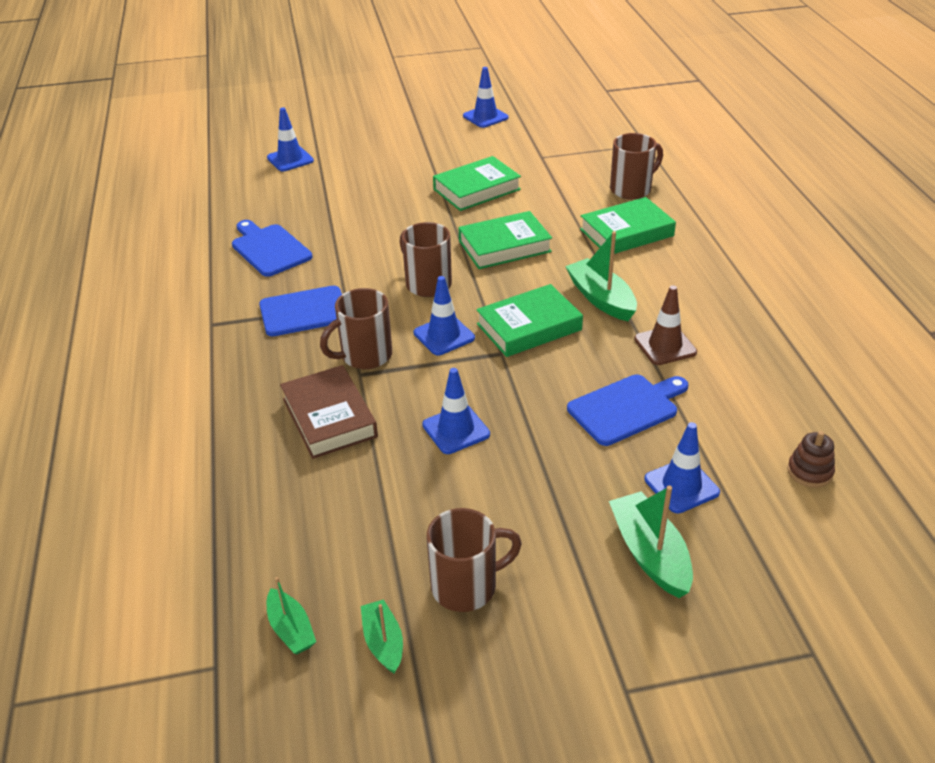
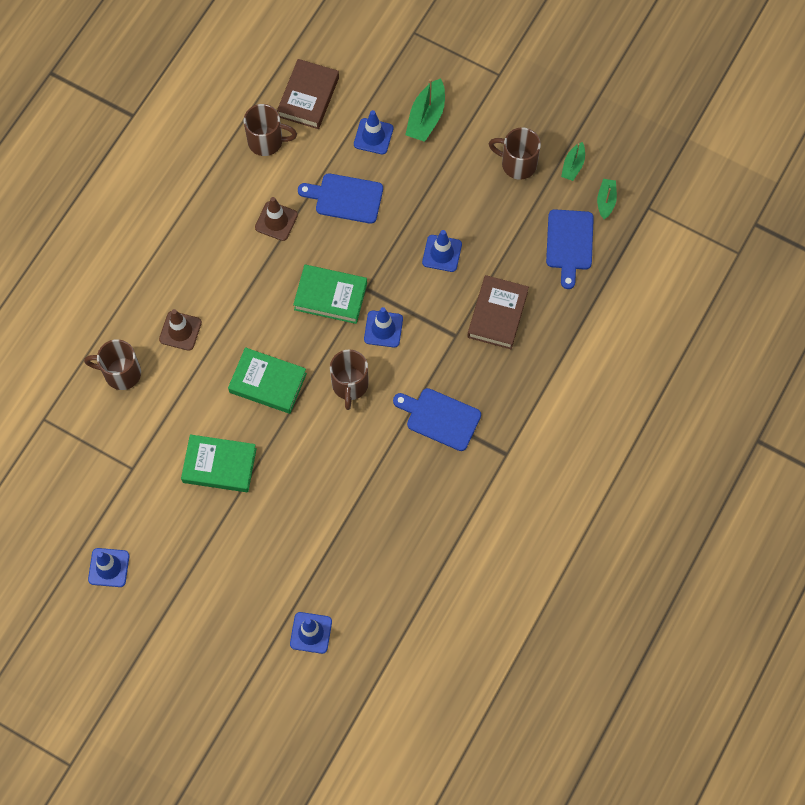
camera: 140 degrees left, 30 degrees up
blue cutting board [232,220,312,277] -> blue cutting board moved to [546,209,594,289]
brown mug [320,288,392,369] -> brown mug moved to [243,104,297,156]
green boat [565,231,637,321] -> none
green book [580,197,676,254] -> brown traffic cone [159,309,202,351]
brown stacking toy [787,431,835,488] -> brown book [277,59,339,129]

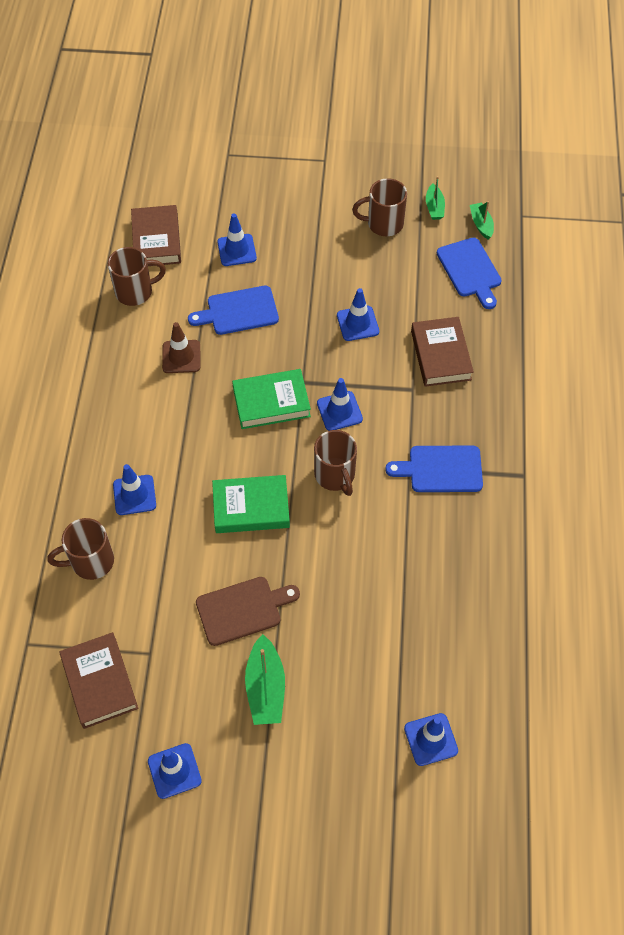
camera: 25 degrees left, 10 degrees down
brown traffic cone [159,309,202,351] -> blue traffic cone [113,464,156,515]
green book [181,434,257,492] -> brown cutting board [196,577,300,646]
green boat [405,78,445,142] -> green boat moved to [245,634,285,725]
none -> brown book [59,632,138,729]

